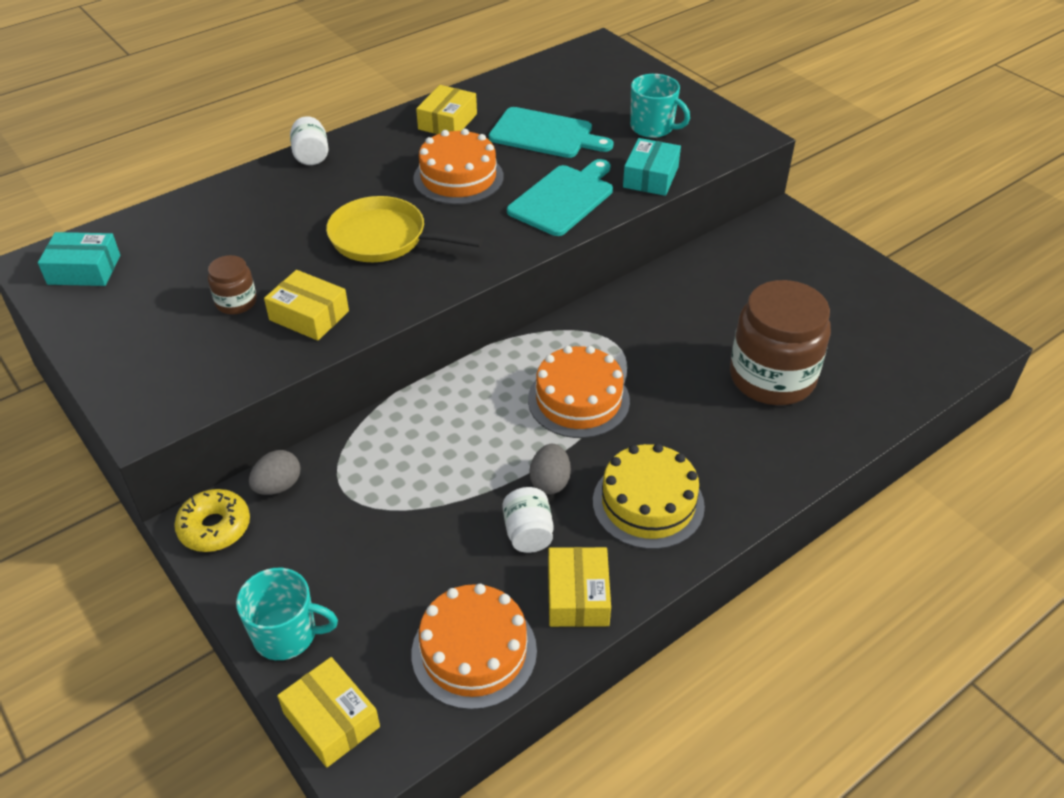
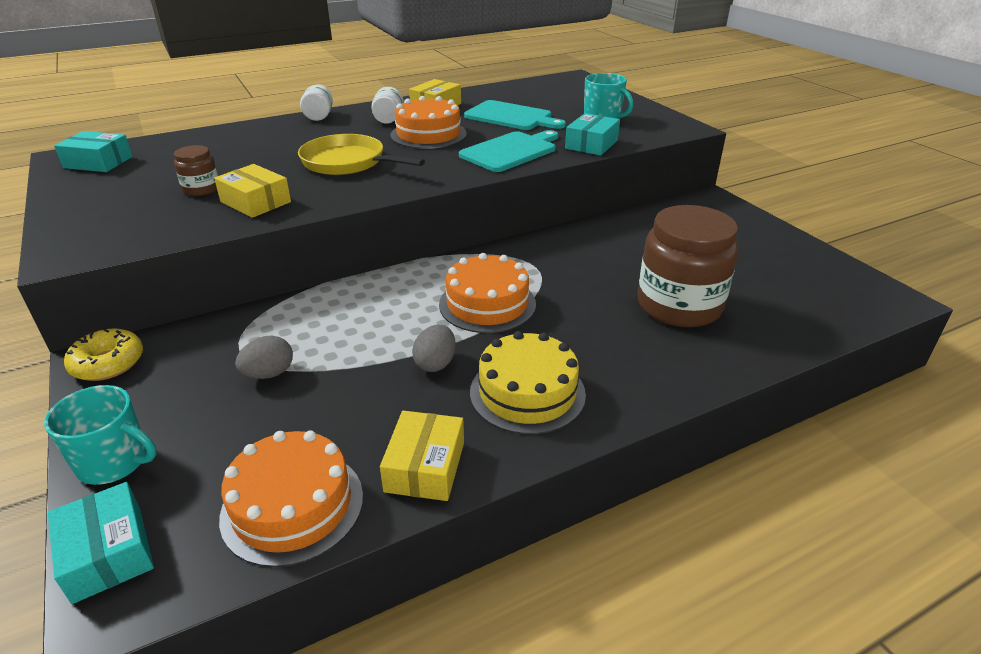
camera: 10 degrees right, 10 degrees down
grey egg [249,450,301,495] -> grey egg moved to [235,336,293,379]
yellow box [277,657,380,768] -> turquoise box [48,482,154,604]
white jar [503,487,554,553] -> white jar moved to [371,87,404,124]

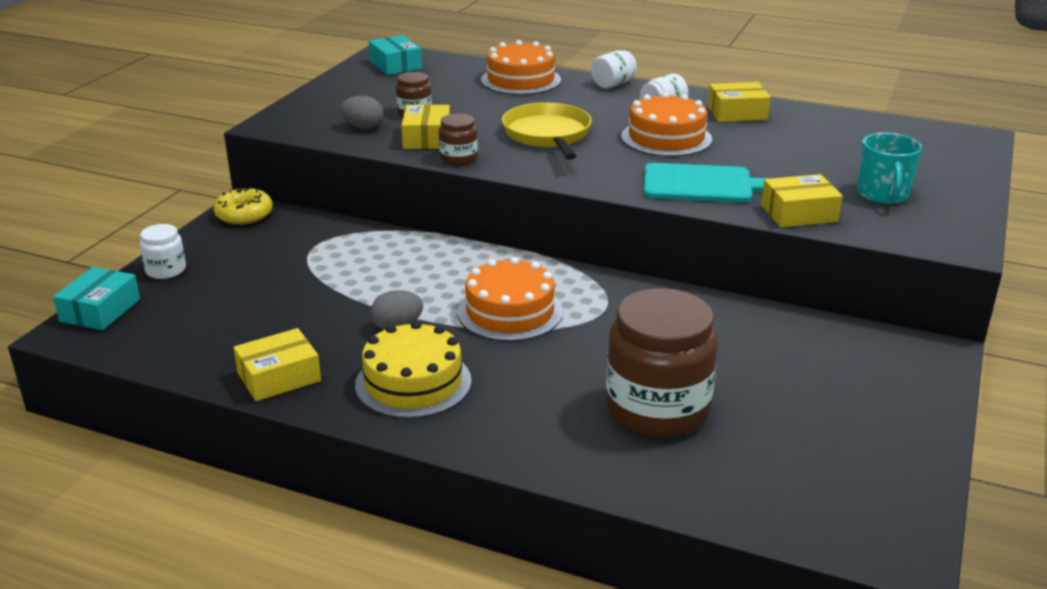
camera: 50 degrees right, 5 degrees down
turquoise mug [44,385,156,485] -> white jar [140,224,186,279]
orange cake [219,431,363,567] -> orange cake moved to [481,40,561,95]
grey egg [235,336,293,379] -> grey egg moved to [340,96,384,129]
turquoise cutting board [464,100,566,130] -> none
turquoise box [565,113,620,156] -> yellow box [761,174,842,227]
none -> brown jar [439,114,478,165]

